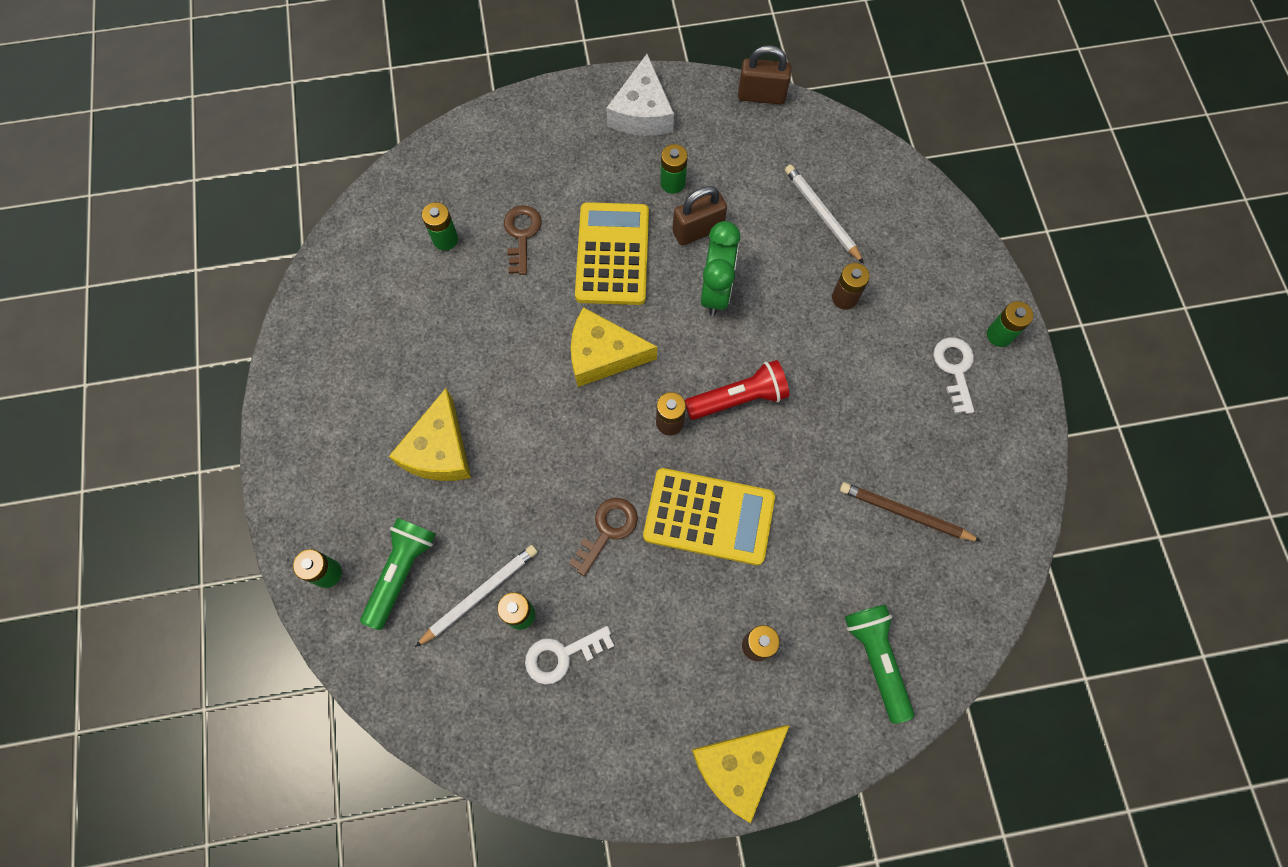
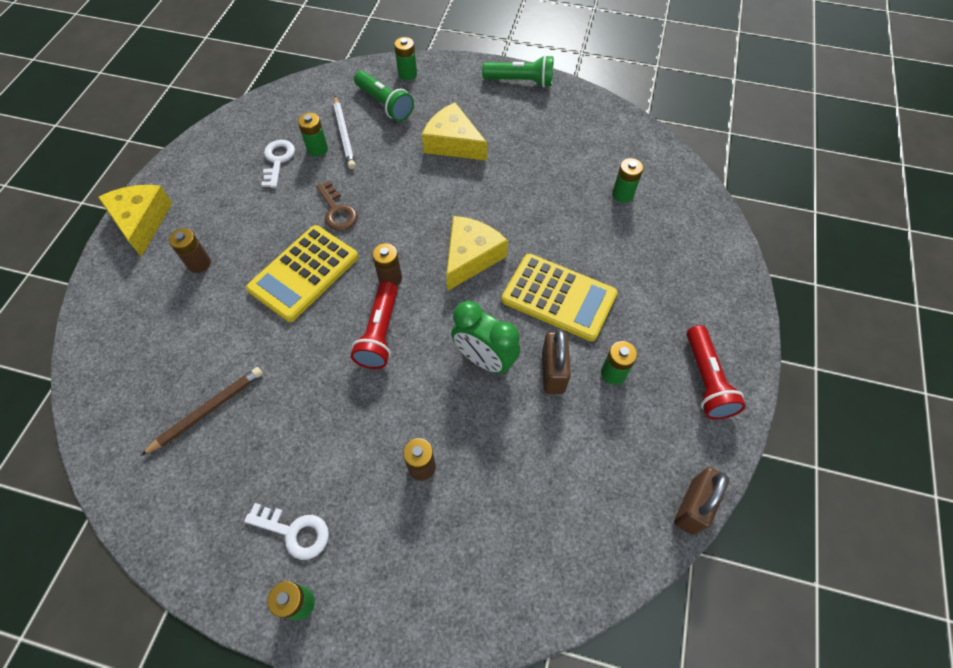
camera: 115 degrees right, 10 degrees down
brown key [504,205,541,275] -> none
white cheese [606,54,674,136] -> red flashlight [687,325,746,420]
white pencil [785,164,864,264] -> none
green flashlight [845,605,914,724] -> green flashlight moved to [482,55,553,88]

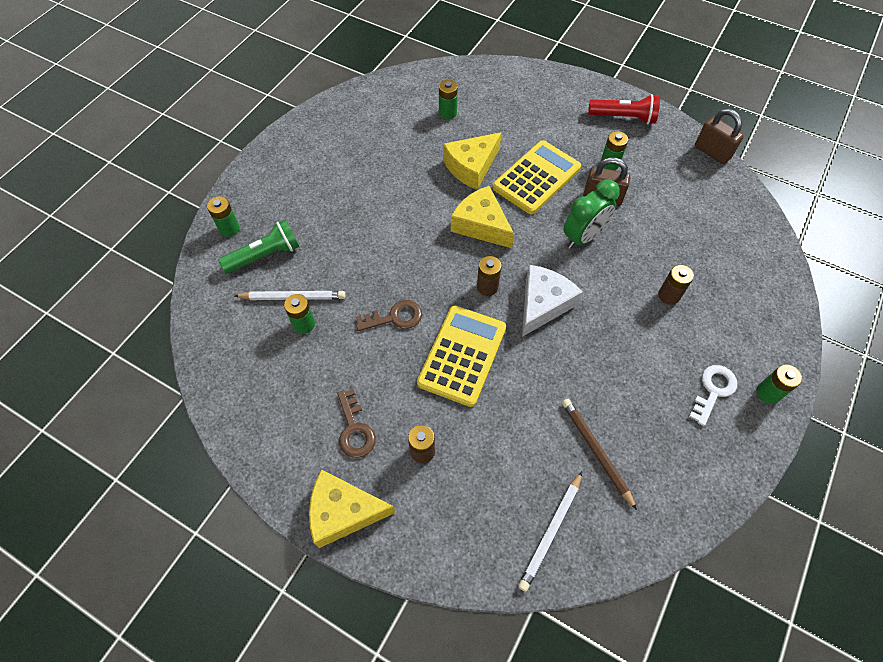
camera: 75 degrees left, 0 degrees up
yellow calculator [246,225,358,322] -> yellow calculator turned 120 degrees counterclockwise [417,305,506,407]
white key [261,140,295,188] -> none
red flashlight [351,281,398,369] -> white cheese [522,265,583,337]
yellow cheese [422,103,487,161] -> yellow cheese moved to [443,132,502,190]
green flashlight [482,55,553,88] -> none
none -> brown key [337,389,376,458]
none -> white pencil [518,472,582,592]

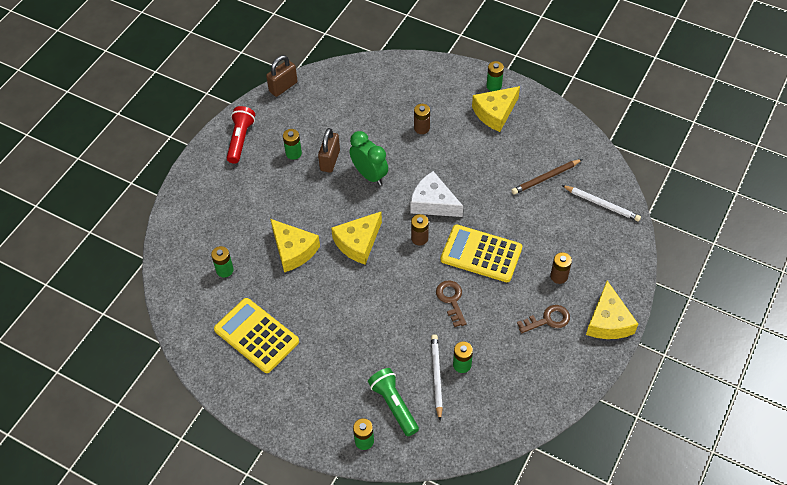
camera: 90 degrees left, 5 degrees down
yellow calculator [493,140,581,214] -> yellow calculator moved to [214,298,299,373]
white key [689,365,737,426] -> yellow cheese [472,86,520,132]

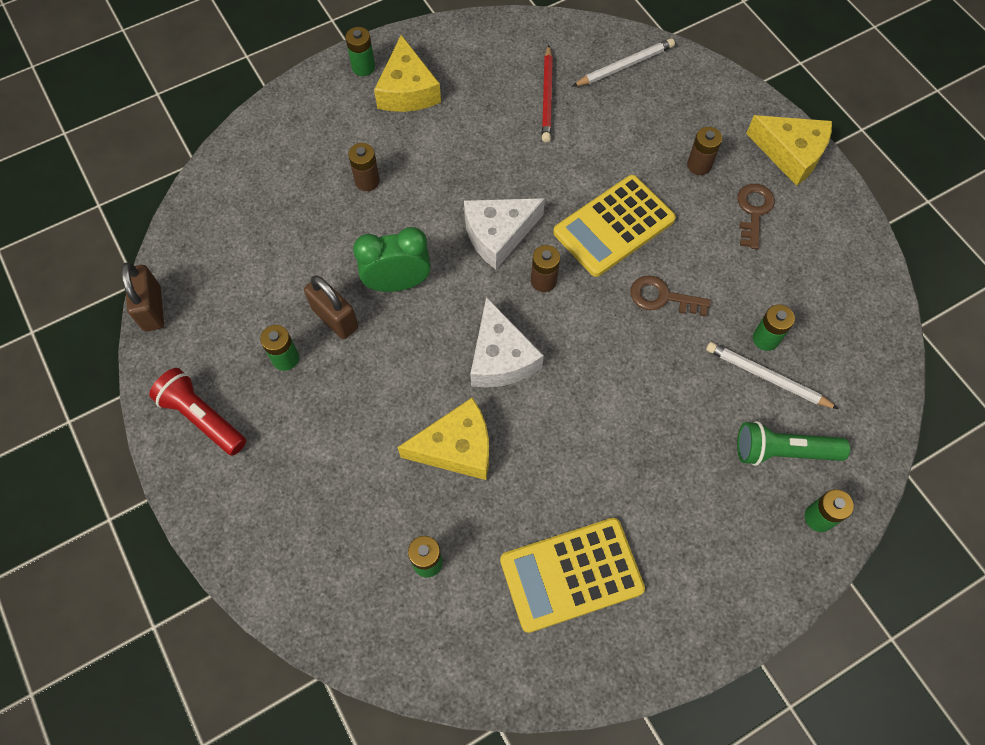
camera: 60 degrees left, 10 degrees up
yellow cheese [331,212,382,264] -> white cheese [470,297,544,388]
brown pencil [511,159,582,195] -> red pencil [542,45,553,143]

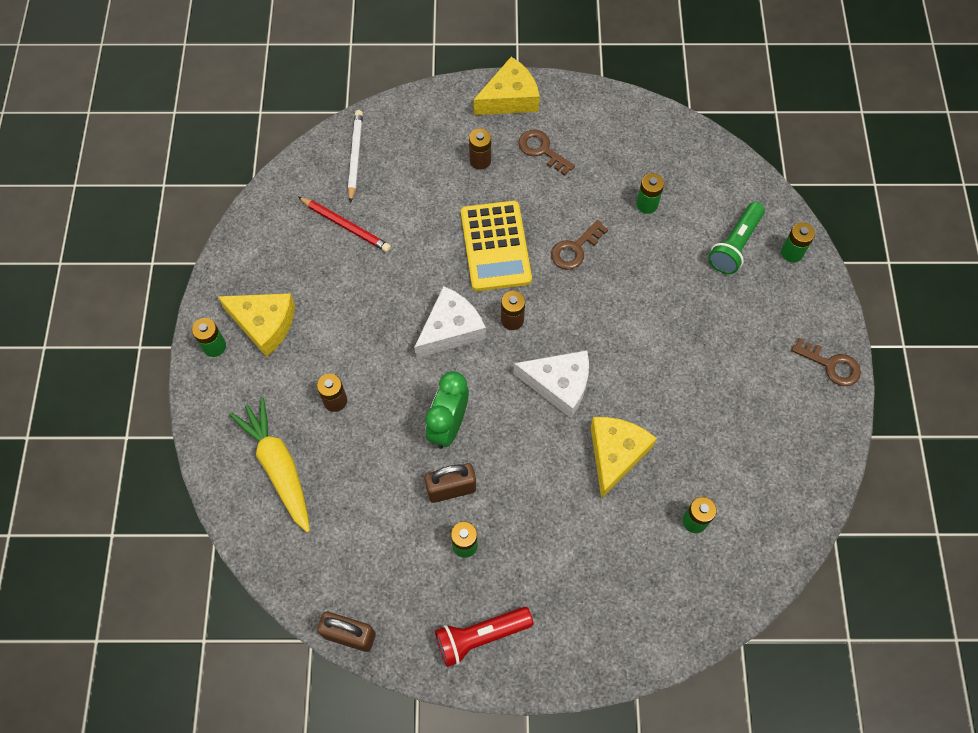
camera: 60 degrees left, 0 degrees up
white cheese [464,198,545,269] -> white cheese turned 135 degrees counterclockwise [414,286,486,358]
yellow calculator [500,518,645,633] -> none
white pencil [706,342,839,409] -> none
none -> yellow carrot [229,397,310,533]
none -> brown key [791,338,861,386]

